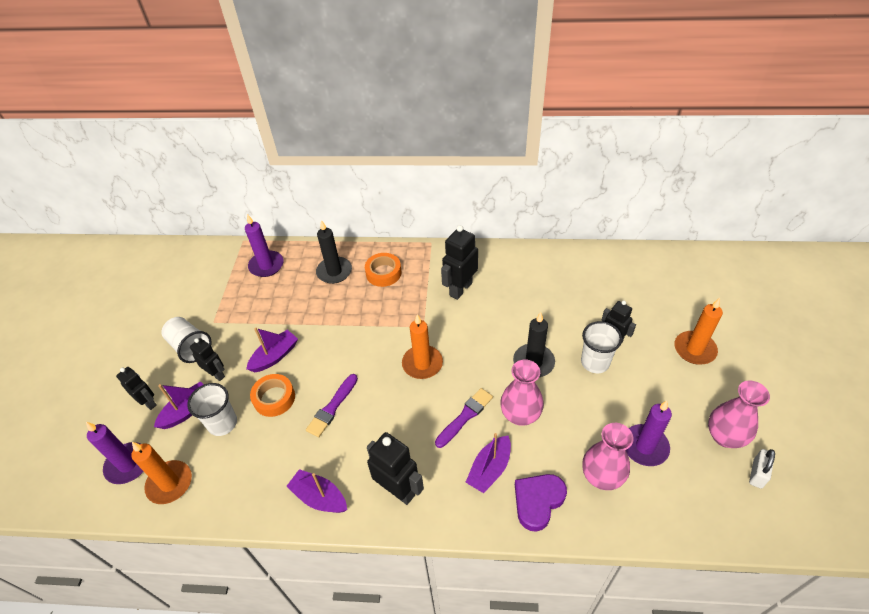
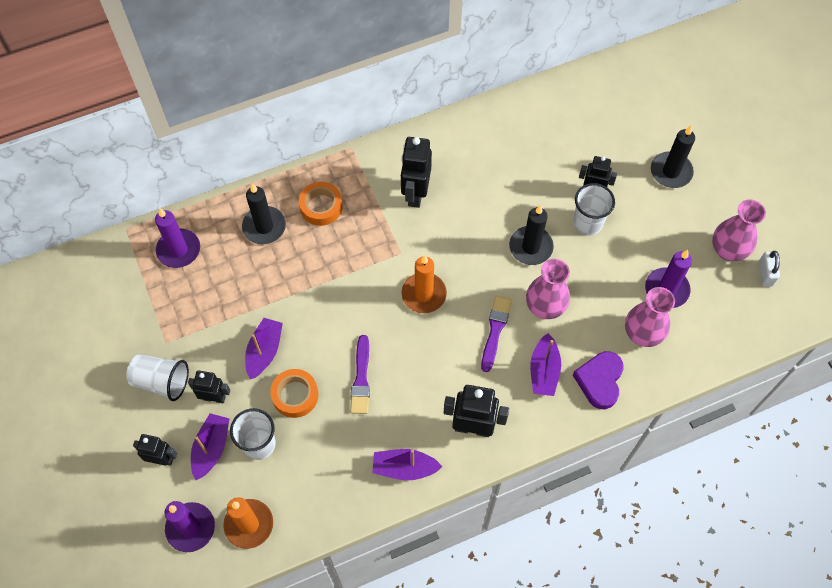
camera: 30 degrees left, 15 degrees up
orange candle [675,298,723,364] -> black candle [651,126,695,188]

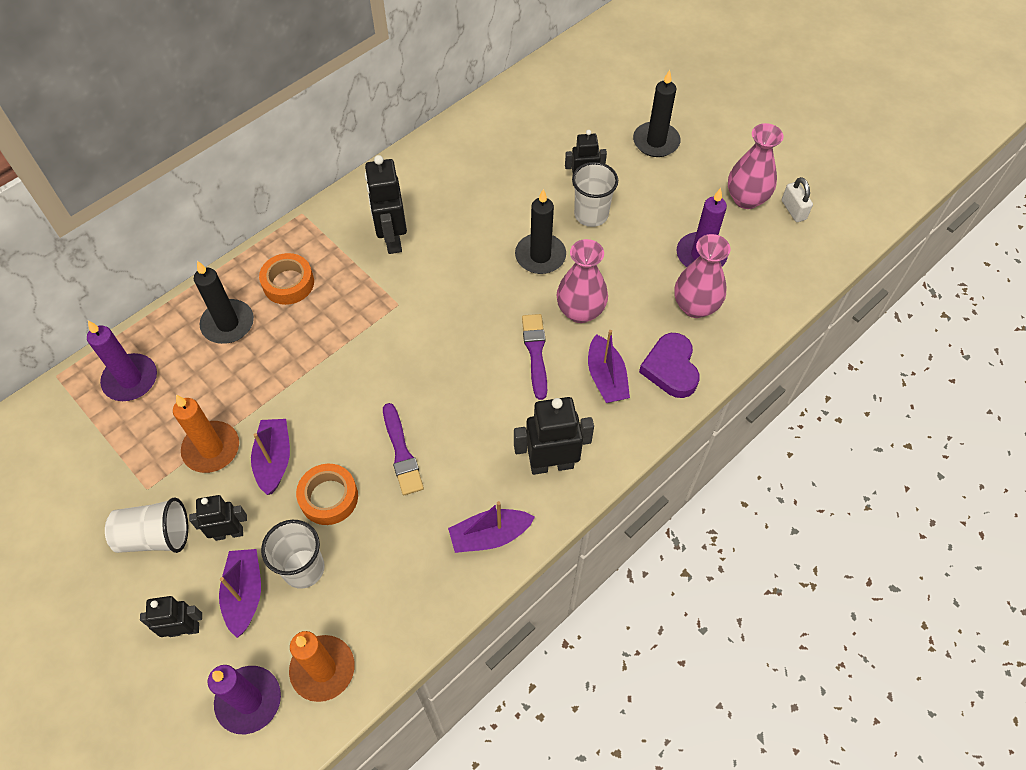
camera: 20 degrees left, 5 degrees down
orange candle [401,255,447,313] -> orange candle moved to [173,395,239,473]

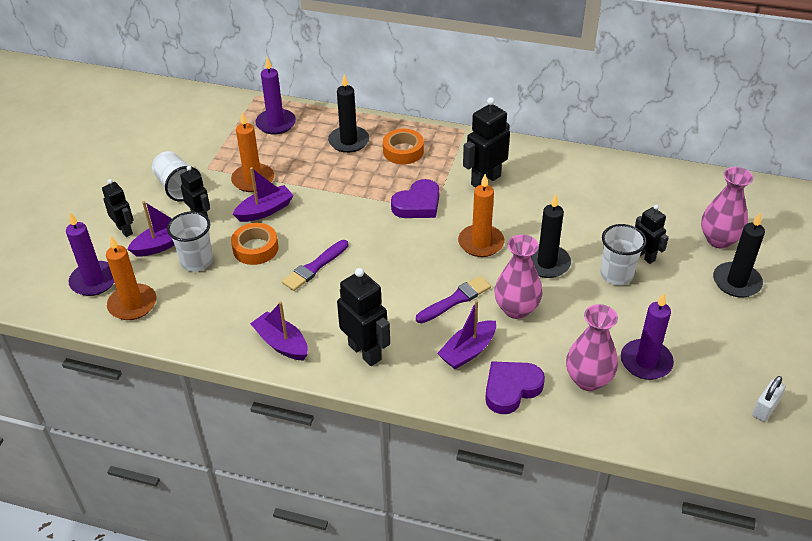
camera: 60 degrees right, 15 degrees down
pink vase [728,123,783,209] -> pink vase moved to [701,167,753,249]
none -> purple heart [391,179,439,218]
none -> orange candle [458,174,504,257]

